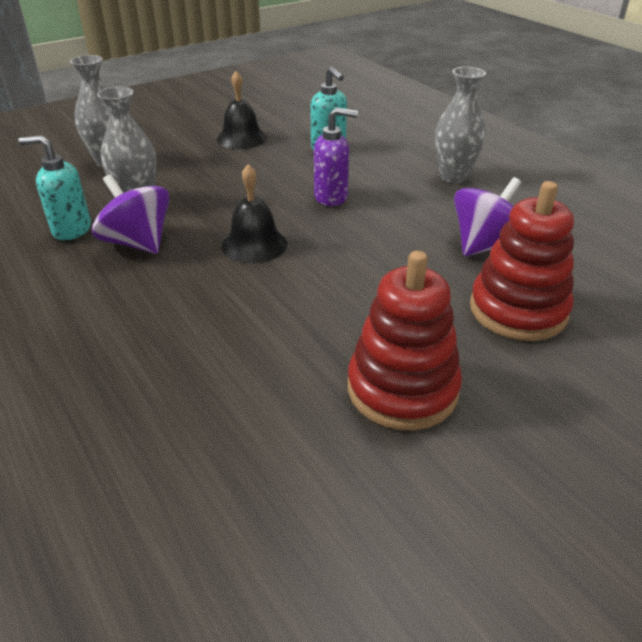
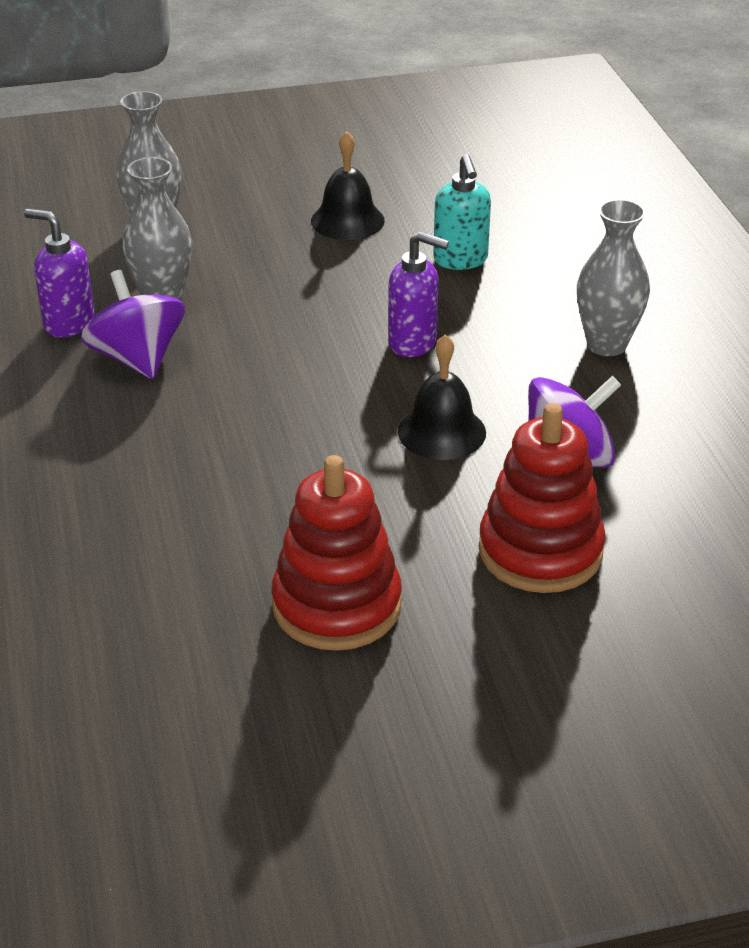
camera: 20 degrees right, 0 degrees up
turquoise soap dispenser [18,135,91,240] -> purple soap dispenser [24,209,95,338]
black bell [222,164,287,263] -> black bell moved to [398,334,486,460]

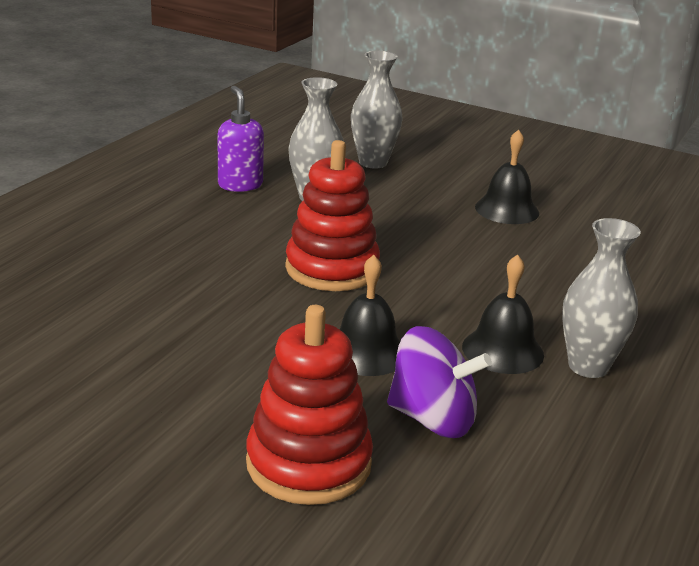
camera: 40 degrees right, 10 degrees down
purple spinning top [81,270,185,379] -> none
red stacking toy [271,455,402,651] -> red stacking toy moved to [285,140,380,291]
purple soap dispenser [388,231,449,357] -> none
turquoise soap dispenser [433,154,491,270] -> none
none -> black bell [462,254,544,374]

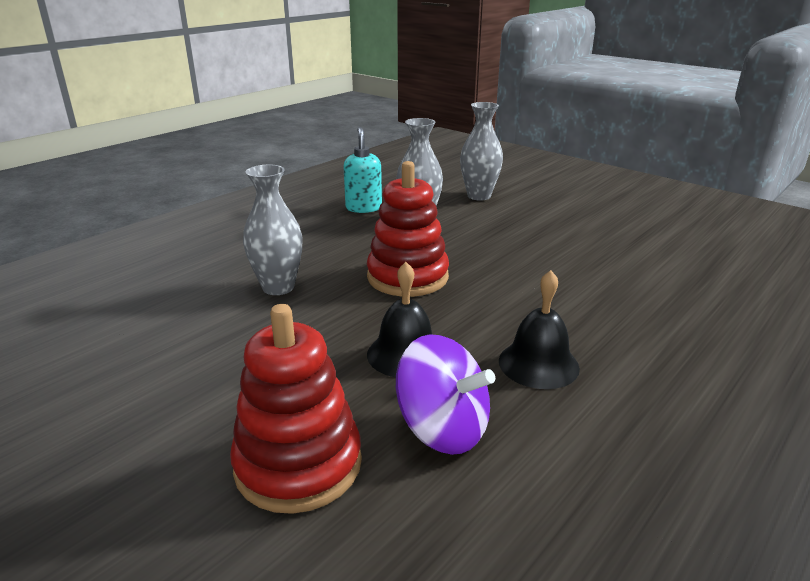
camera: 15 degrees right, 0 degrees up
purple soap dispenser [217,86,264,192] -> turquoise soap dispenser [344,127,382,213]
black bell [475,130,539,224] -> none
grey vase [562,218,641,378] -> grey vase moved to [243,165,302,295]

